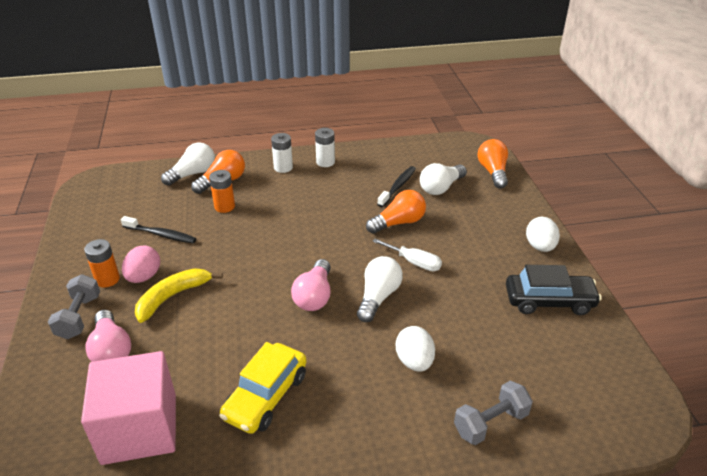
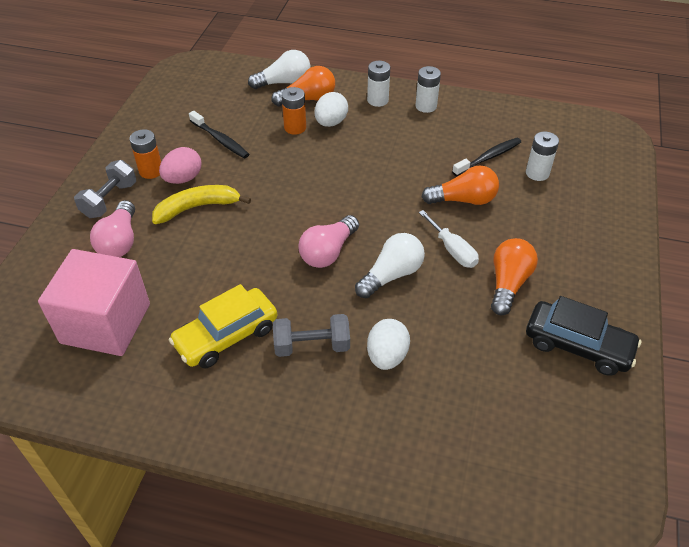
camera: 25 degrees right, 10 degrees up
white light bulb [420,163,467,195] -> white battery [526,131,559,181]
grey dumbbell [454,381,533,445] -> grey dumbbell moved to [273,314,350,357]
orange light bulb [478,139,508,188] -> orange light bulb moved to [491,238,538,315]
white egg [526,217,560,252] -> white egg moved to [315,92,348,127]

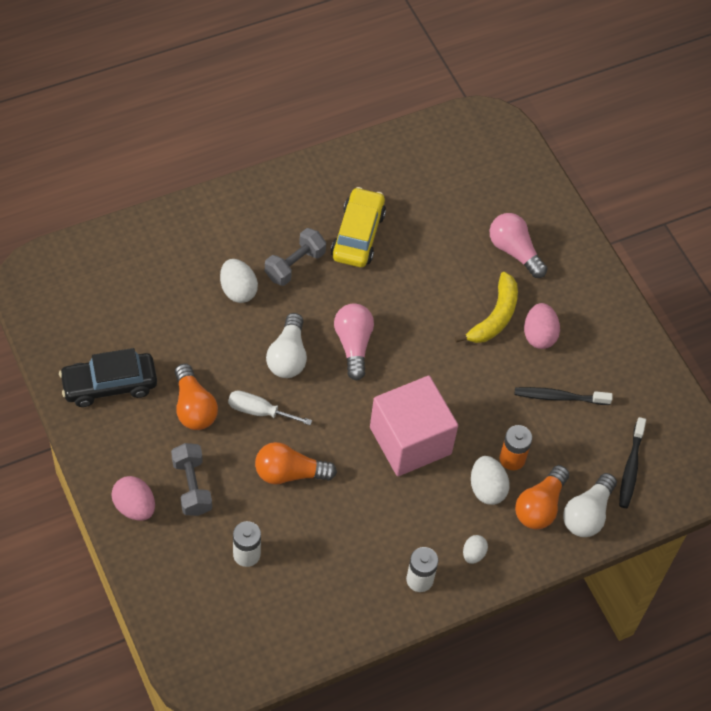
camera: 135 degrees right, 10 degrees up
pink cube [38,249,150,356] -> pink cube moved to [370,376,458,476]
grey dumbbell [74,160,136,218] -> grey dumbbell moved to [171,443,212,516]
orange battery [130,129,161,179] -> none
white battery [367,61,390,107] -> white egg [463,535,488,564]
orange light bulb [422,165,499,205] -> orange light bulb turned 45 degrees clockwise [255,442,337,485]
black toothbrush [452,138,521,176] -> black toothbrush moved to [619,417,646,508]
none -> pink egg [111,476,155,521]

